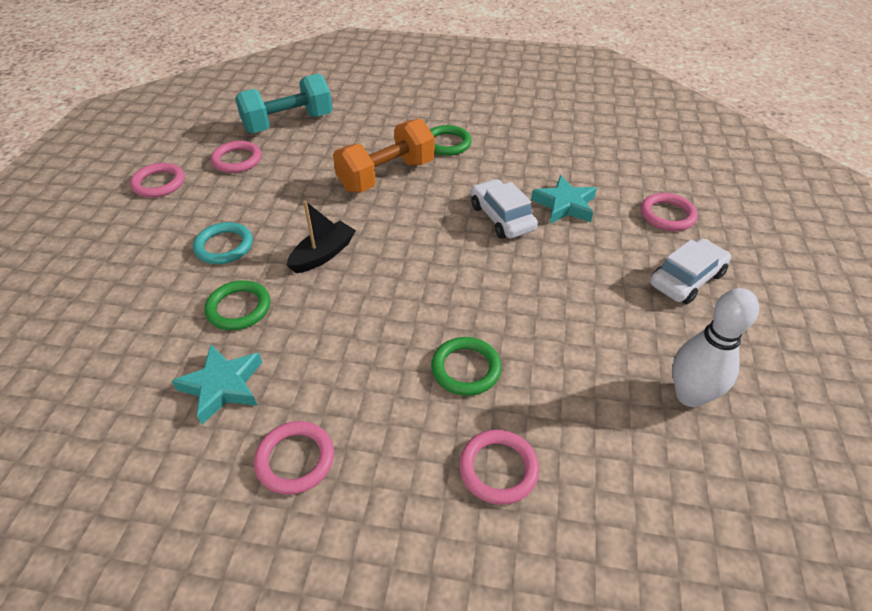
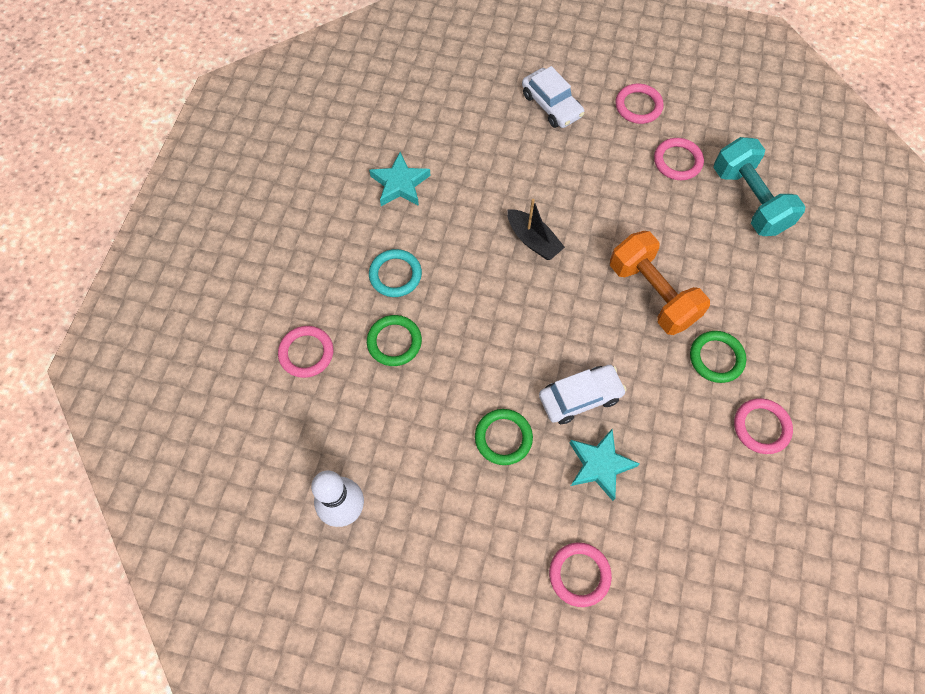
camera: 95 degrees right, 20 degrees up
turquoise ring [193,222,253,264] -> turquoise ring moved to [369,249,422,297]
green ring [204,280,270,330] -> green ring moved to [475,409,533,465]
pink ring [254,421,334,495] -> pink ring moved to [734,398,793,454]
white car [650,238,731,304] -> white car moved to [522,66,584,128]

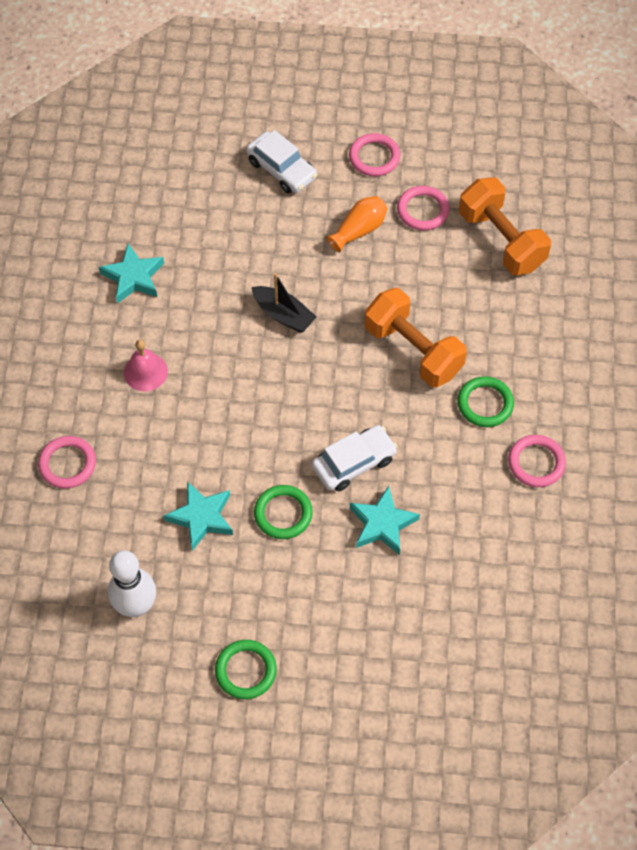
camera: 10 degrees left, 5 degrees down
green ring [367,315,422,366] -> green ring moved to [215,640,277,699]
turquoise ring [369,249,422,297] -> pink bell [124,340,168,391]
pink ring [549,543,612,607] -> none
turquoise dumbbell [713,137,806,236] -> orange dumbbell [459,177,551,275]
none -> turquoise star [164,481,233,551]
none -> orange vase [327,196,387,252]

